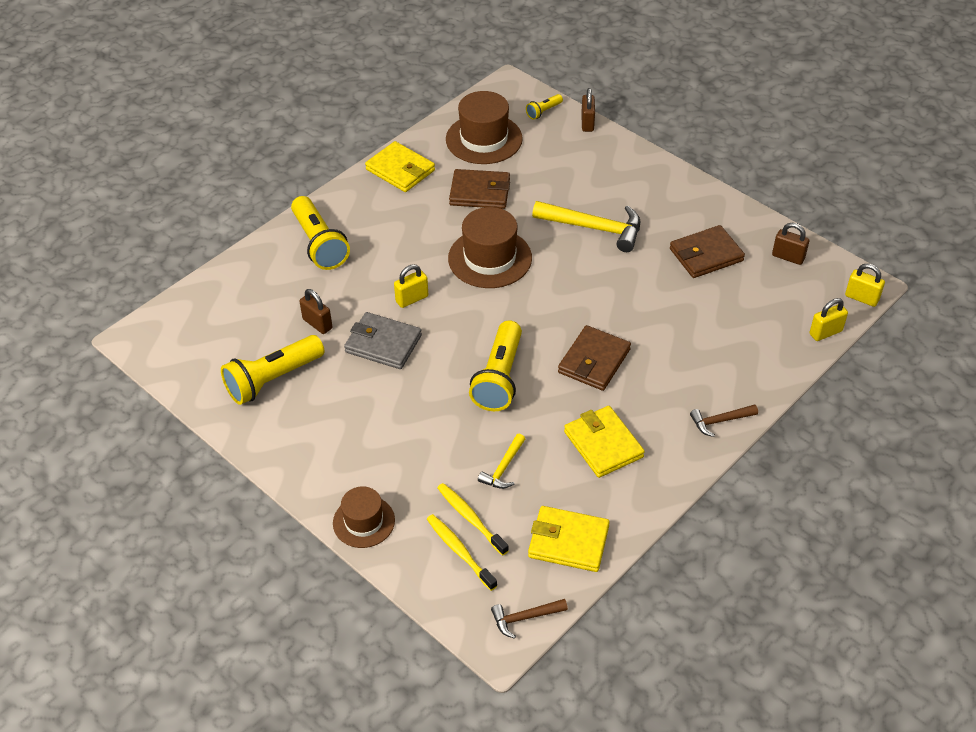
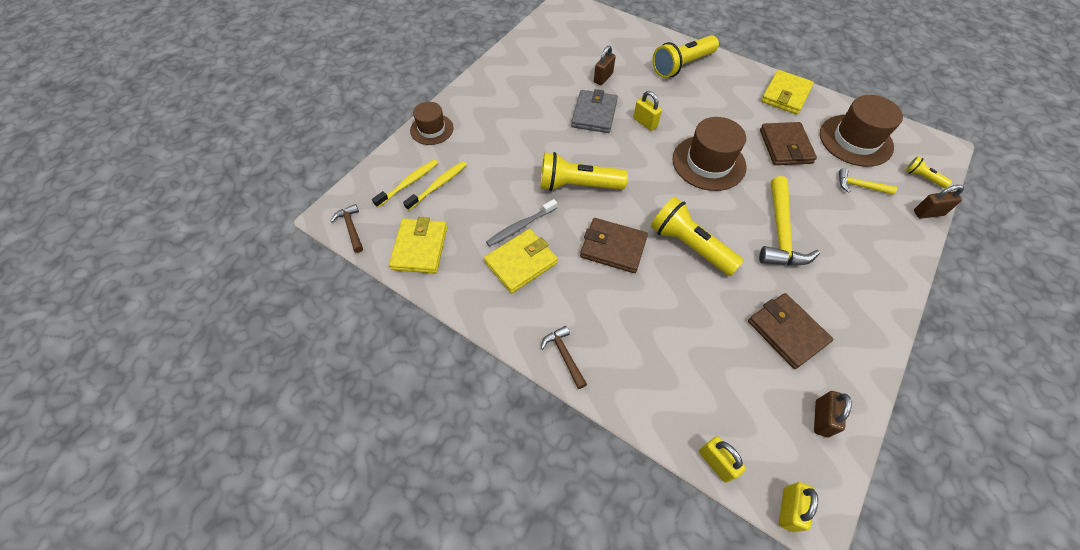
camera: 80 degrees right, 10 degrees up
yellow flashlight [221,335,324,405] -> yellow flashlight moved to [651,197,744,276]
yellow hammer [478,434,525,489] -> yellow hammer moved to [839,168,897,195]
none -> grey toothbrush [486,199,557,247]

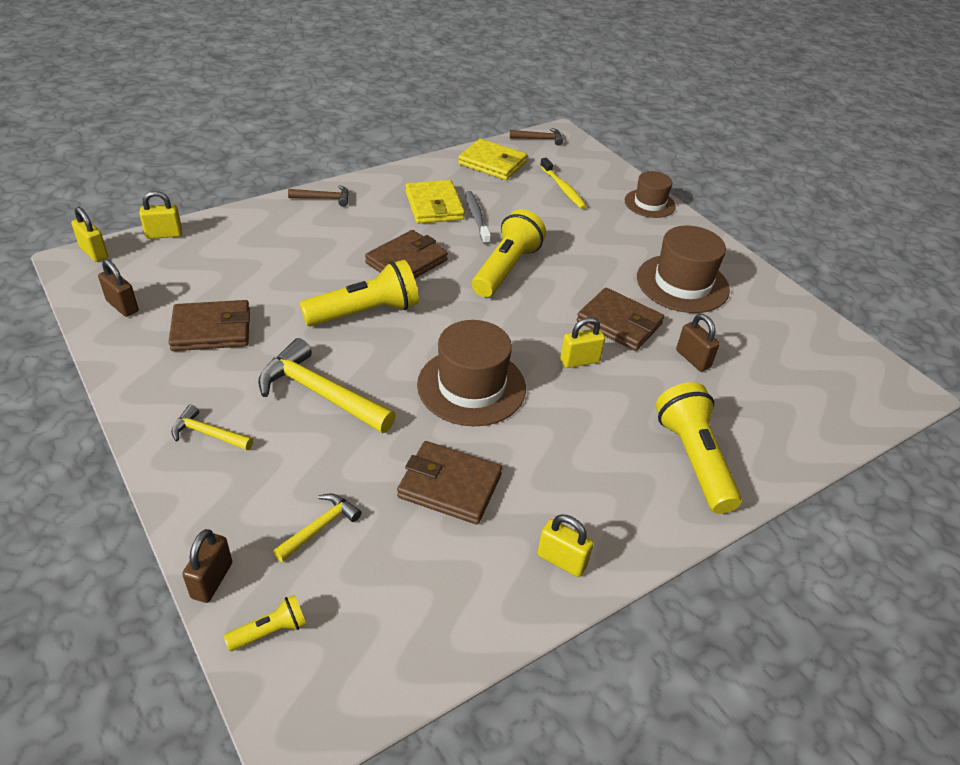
camera: 110 degrees right, 15 degrees down
yellow toothbrush [372,159,438,208] -> none
grey wallet [571,89,618,133] -> brown wallet [577,288,664,351]
yellow wallet [761,70,814,115] -> yellow padlock [537,515,594,577]
brown hat [820,95,903,167] -> brown hat moved to [637,226,730,313]
none -> yellow hammer [171,405,253,450]

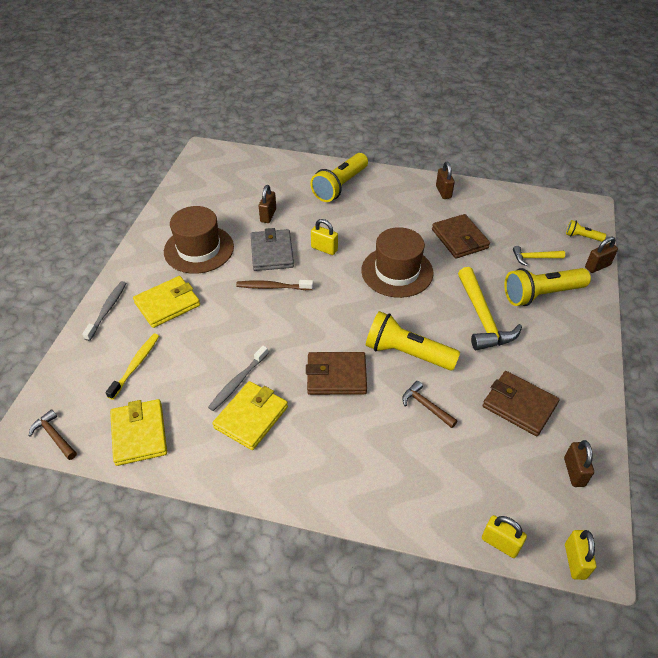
camera: 130 degrees left, 5 degrees up
yellow hammer [171,405,253,450] -> none
brown hammer [288,185,349,207] -> brown hammer moved to [402,381,457,428]
yellow flashlight [472,209,546,297] -> yellow flashlight moved to [504,268,591,306]
yellow padlock [537,515,594,577] -> brown padlock [436,162,455,199]
brown wallet [577,288,664,351] -> grey wallet [251,228,294,271]
brown hat [625,171,676,218] -> grey toothbrush [82,281,126,341]
none -> yellow wallet [133,276,200,328]
none -> brown toothbrush [236,280,313,290]

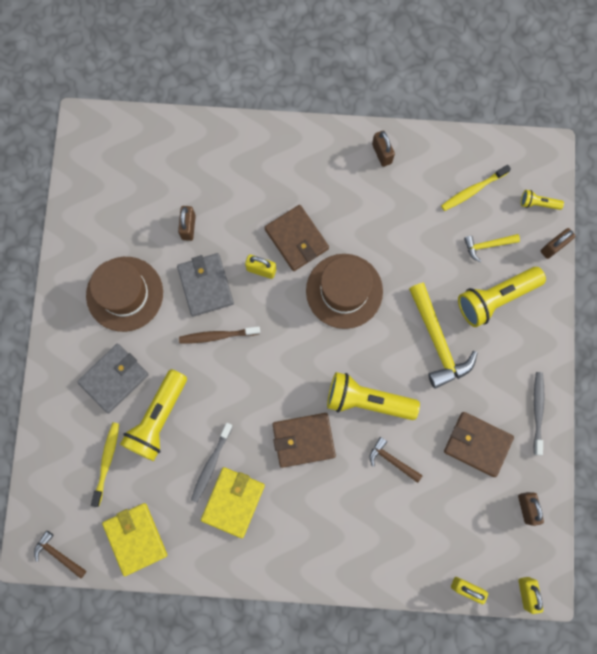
camera: 10 degrees left, 30 degrees up
grey toothbrush [82,281,126,341] -> grey toothbrush moved to [533,372,545,455]
yellow wallet [133,276,200,328] -> grey wallet [77,344,149,413]
yellow flashlight [310,153,368,202] -> yellow flashlight moved to [120,369,187,461]
brown wallet [432,214,490,258] -> brown wallet moved to [265,205,329,271]
none -> yellow toothbrush [441,165,511,211]

